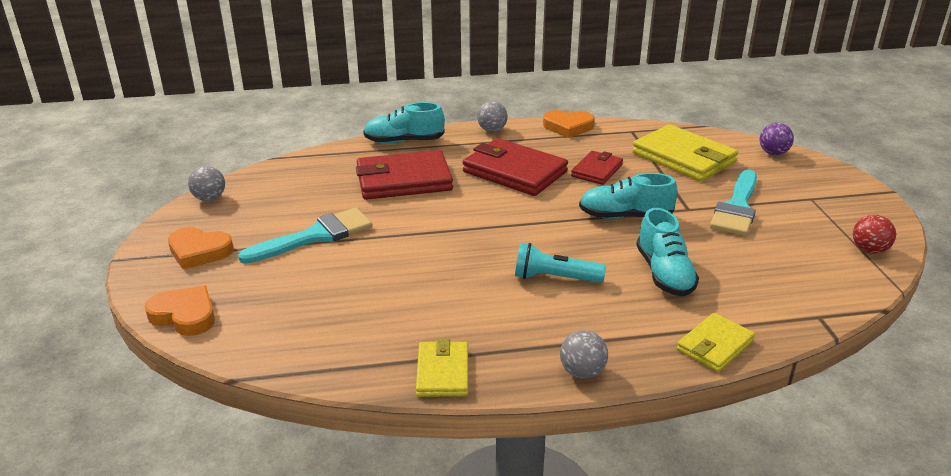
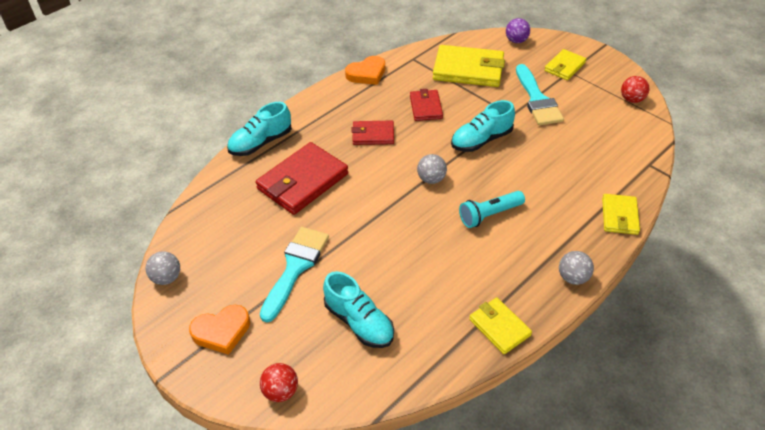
camera: 35 degrees left, 15 degrees up
orange heart [145,286,215,336] -> red ball [260,363,298,402]
red wallet [463,138,568,196] -> red wallet [351,121,394,145], size x0.57
grey ball [477,101,508,132] -> grey ball moved to [417,154,447,184]
turquoise shoe [636,208,699,296] -> turquoise shoe moved to [323,271,394,348]
none -> yellow wallet [544,49,586,80]

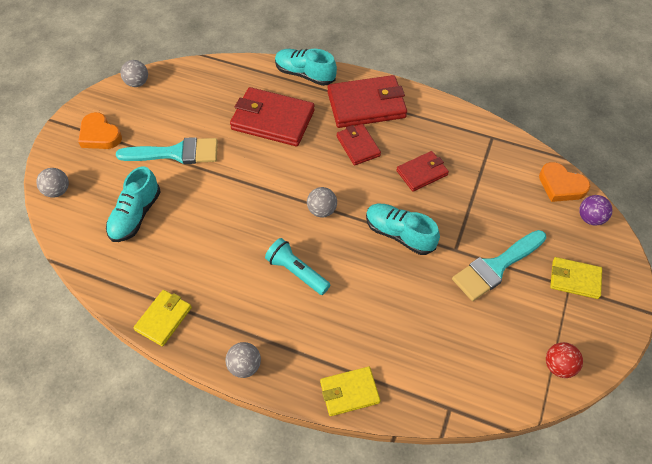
camera: 65 degrees right, 10 degrees up
red ball [260,363,298,402] -> grey ball [36,168,69,198]
orange heart [345,56,385,85] -> orange heart moved to [539,162,590,202]
yellow wallet [433,45,505,87] -> none
none -> red wallet [327,75,407,128]

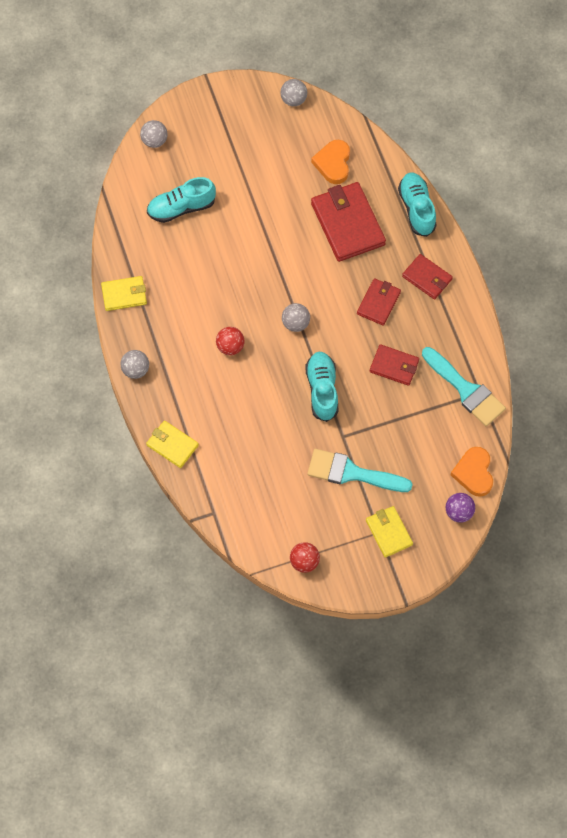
camera: 50 degrees right, 10 degrees up
orange heart [78,112,122,149] -> orange heart moved to [311,140,350,184]
turquoise brush [116,137,218,164] -> turquoise brush moved to [422,347,506,426]
turquoise flashlight [265,238,330,295] -> red ball [216,327,245,355]
red wallet [327,75,407,128] -> red wallet [402,254,453,299], size x0.57

